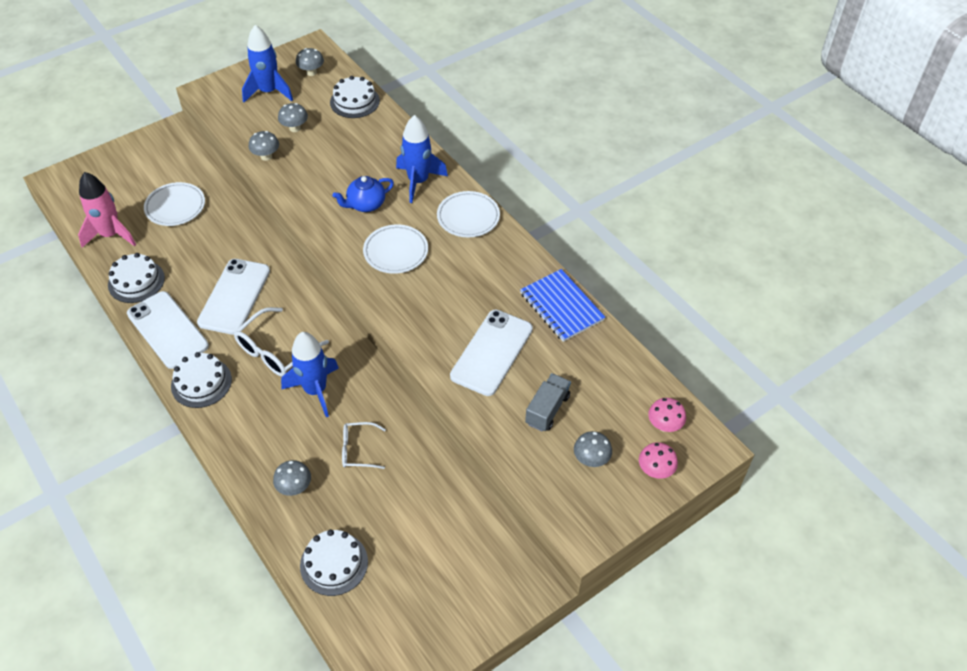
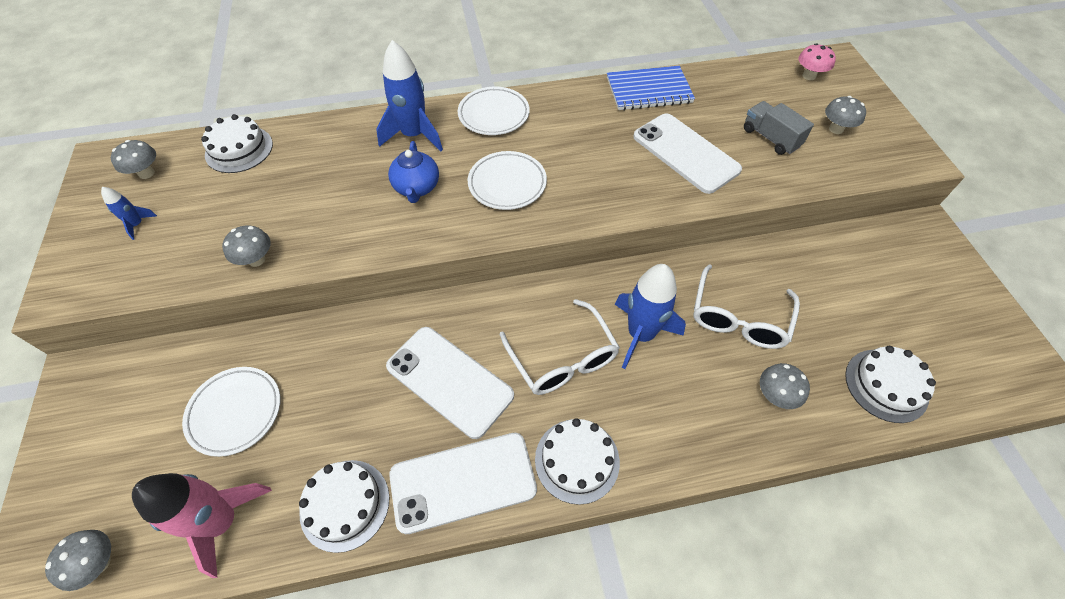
camera: 65 degrees left, 5 degrees up
blue rocket [242,25,293,102] -> blue rocket [101,187,157,240], size x0.47
grey mushroom [278,103,308,132] -> grey mushroom moved to [45,530,111,591]
white glasses [342,422,386,469] -> white glasses [693,264,800,349], size x1.62
pink mushroom [639,442,678,479] -> none

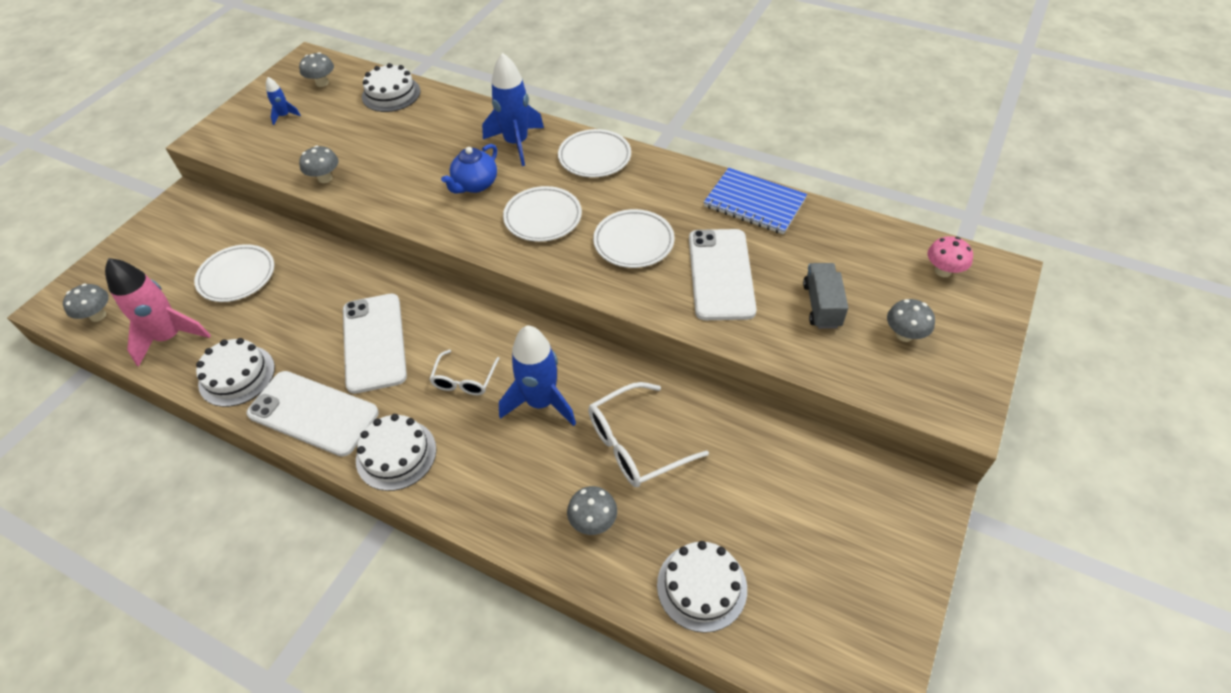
camera: 40 degrees right, 5 degrees down
white glasses [500,299,620,395] -> white glasses [429,350,500,395], size x0.62
none -> white plate [593,209,675,268]

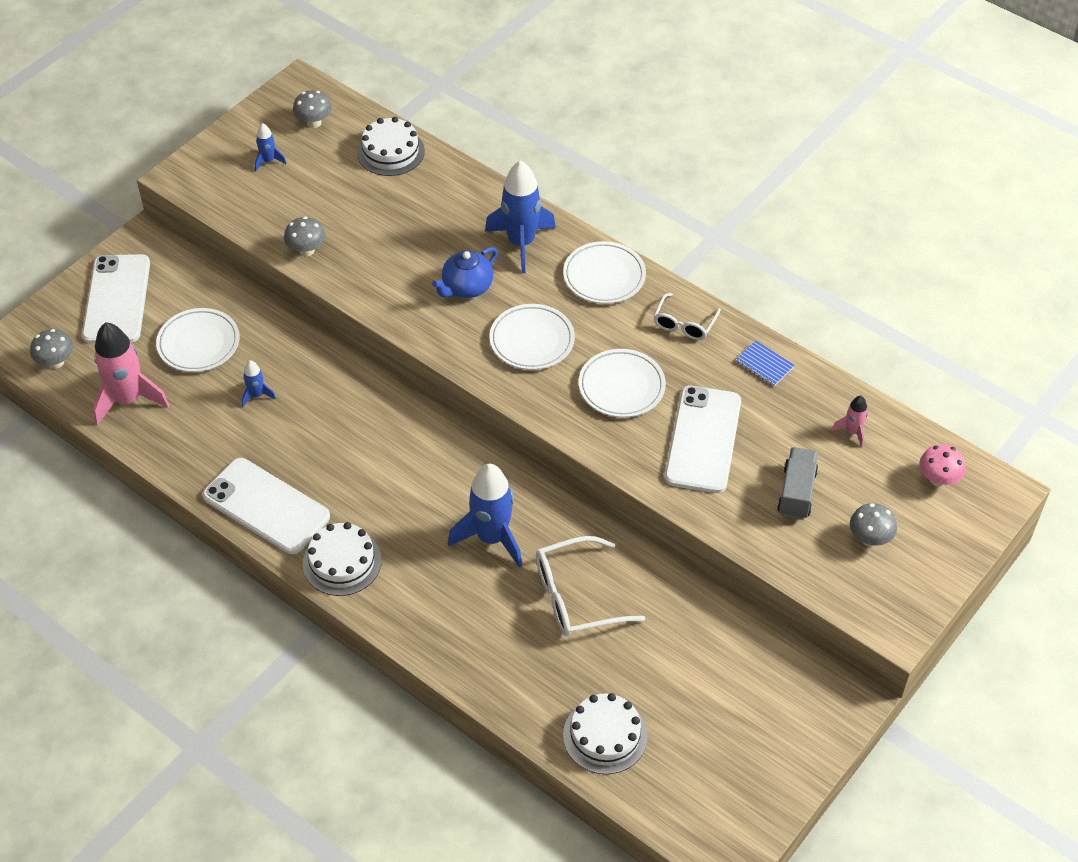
camera: 10 degrees right, 0 degrees up
white cake [196,338,275,407] -> none
white phone [343,294,407,394] -> white phone moved to [82,254,150,344]
white glasses [429,350,500,395] -> white glasses moved to [654,293,721,340]
grey mushroom [567,486,617,535] -> none
blue notebook [704,168,807,234] -> blue notebook [735,340,795,386], size x0.52
none -> blue rocket [241,360,276,407]
none -> pink rocket [832,396,868,447]

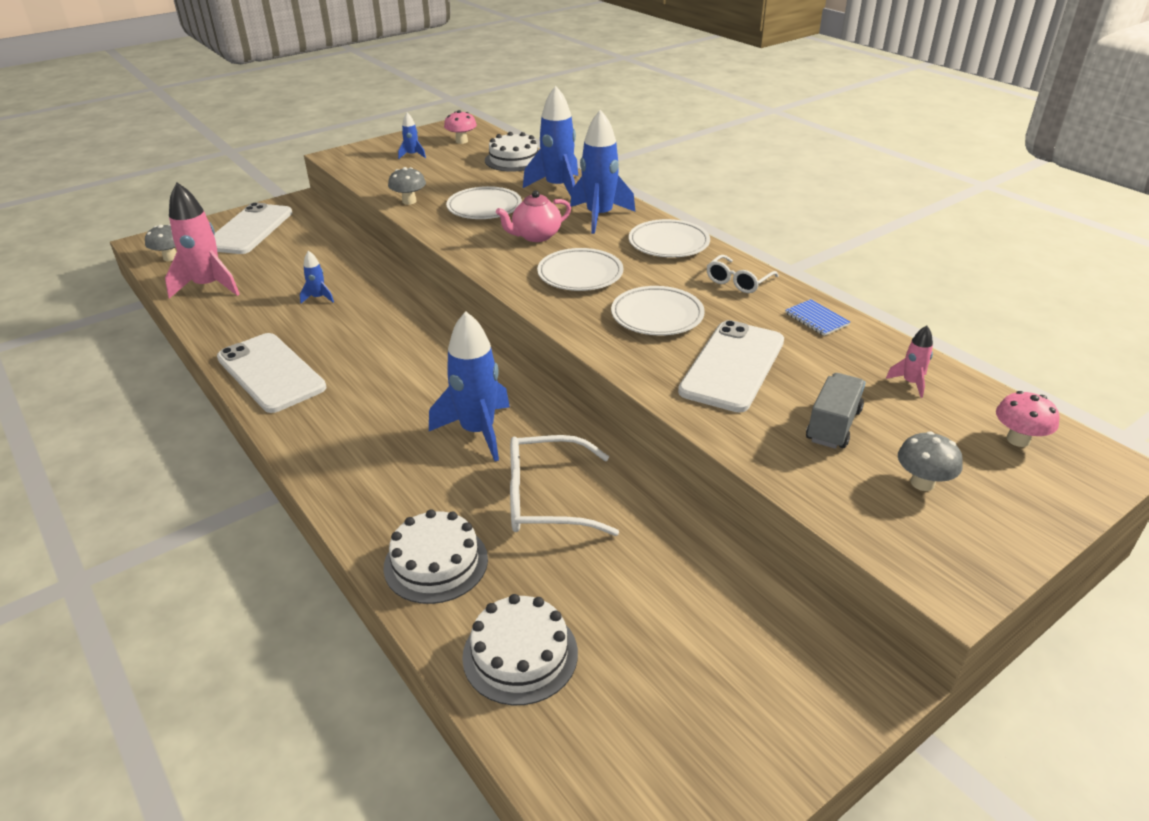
camera: 15 degrees right, 15 degrees down
white plate [156,308,240,372] -> white plate moved to [446,186,522,219]
grey mushroom [293,90,332,128] -> pink mushroom [444,110,477,144]
white cake [303,522,382,596] -> white cake moved to [384,509,488,604]
blue teapot [432,247,498,298] -> pink teapot [496,190,571,242]
none -> blue rocket [523,86,578,196]

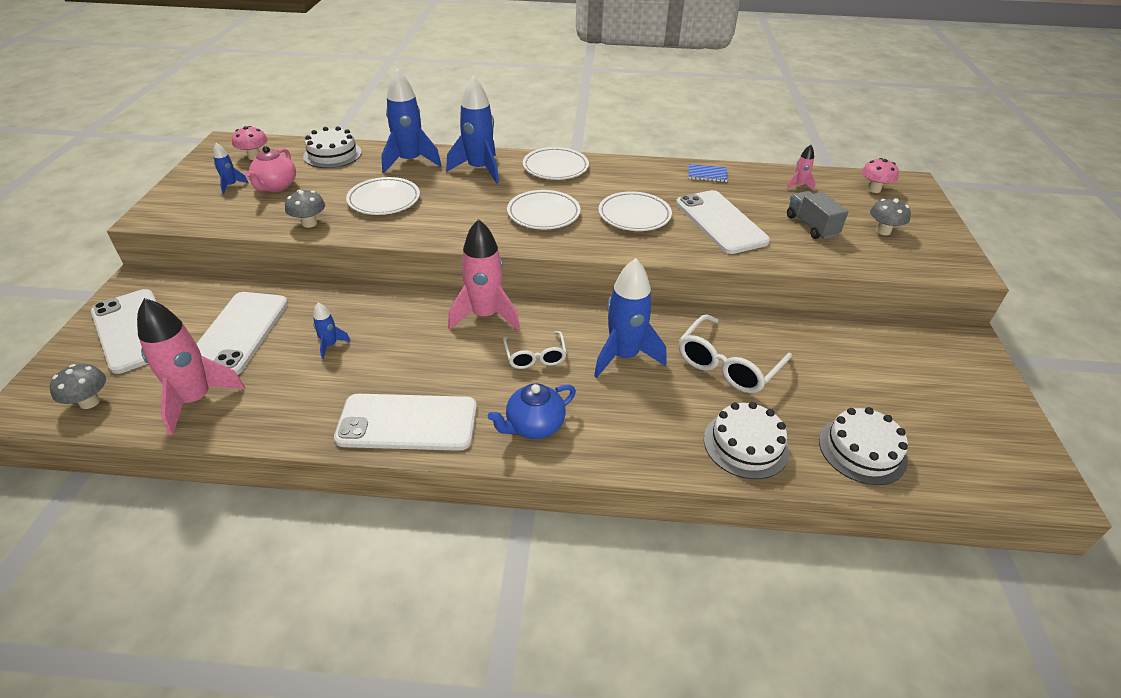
camera: 50 degrees left, 5 degrees up
pink teapot [496,190,571,242] -> pink teapot moved to [245,146,296,192]
white glasses [707,255,779,293] -> white glasses moved to [503,331,567,369]
none -> white phone [197,292,288,375]
none -> pink rocket [448,219,520,330]
none -> blue teapot [488,383,576,439]

